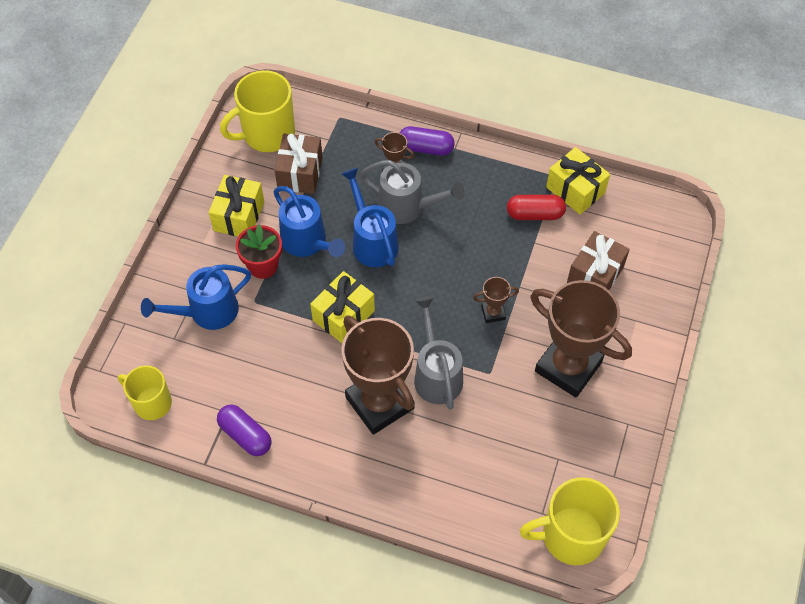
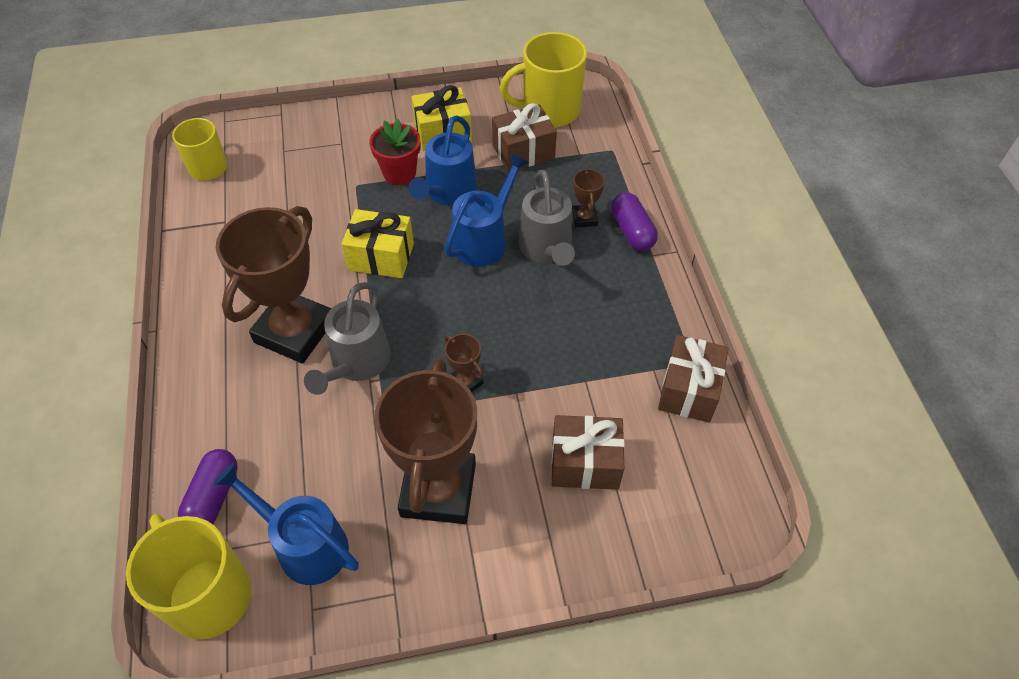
camera: 60 degrees right, 5 degrees down
blue watering can [141,264,251,330] -> blue watering can moved to [214,463,359,585]
purple capsule [217,405,271,456] -> purple capsule moved to [178,449,238,524]
yellow mug [220,70,295,152] -> yellow mug turned 45 degrees counterclockwise [500,32,587,127]
grey watering can [414,296,463,410] -> grey watering can turned 150 degrees clockwise [304,282,391,395]
red capsule [507,195,566,220] -> none
yellow gift [546,147,610,215] -> brown gift [658,335,729,423]

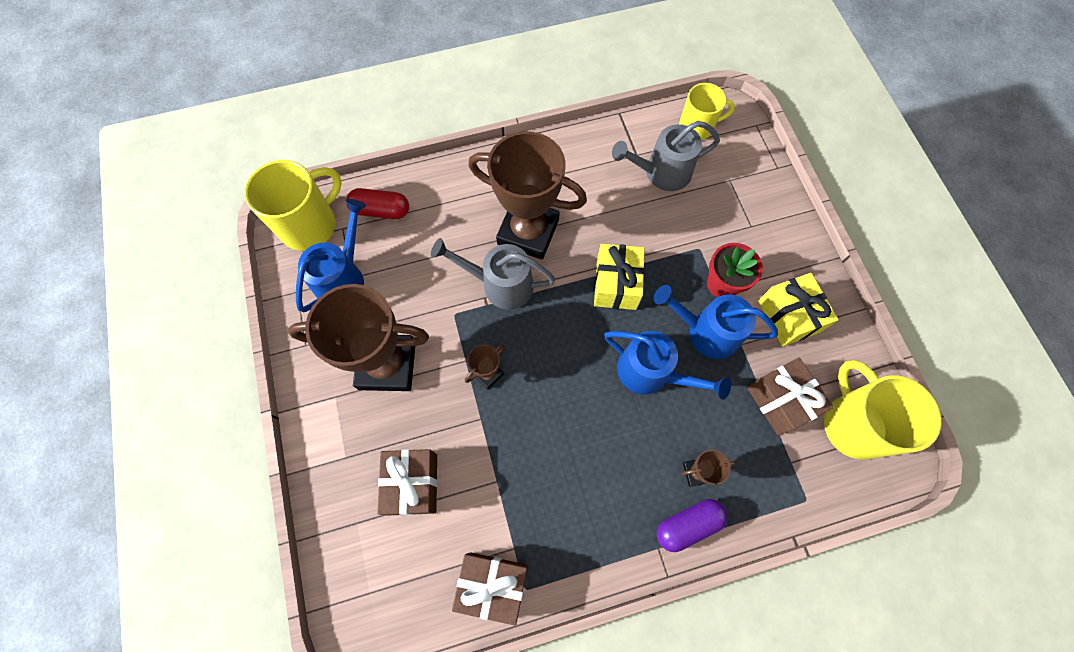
camera: 85 degrees right, 15 degrees up
purple capsule [178,449,238,524] -> red capsule [346,188,409,219]
grey watering can [518,170,575,266] -> grey watering can moved to [612,121,720,191]

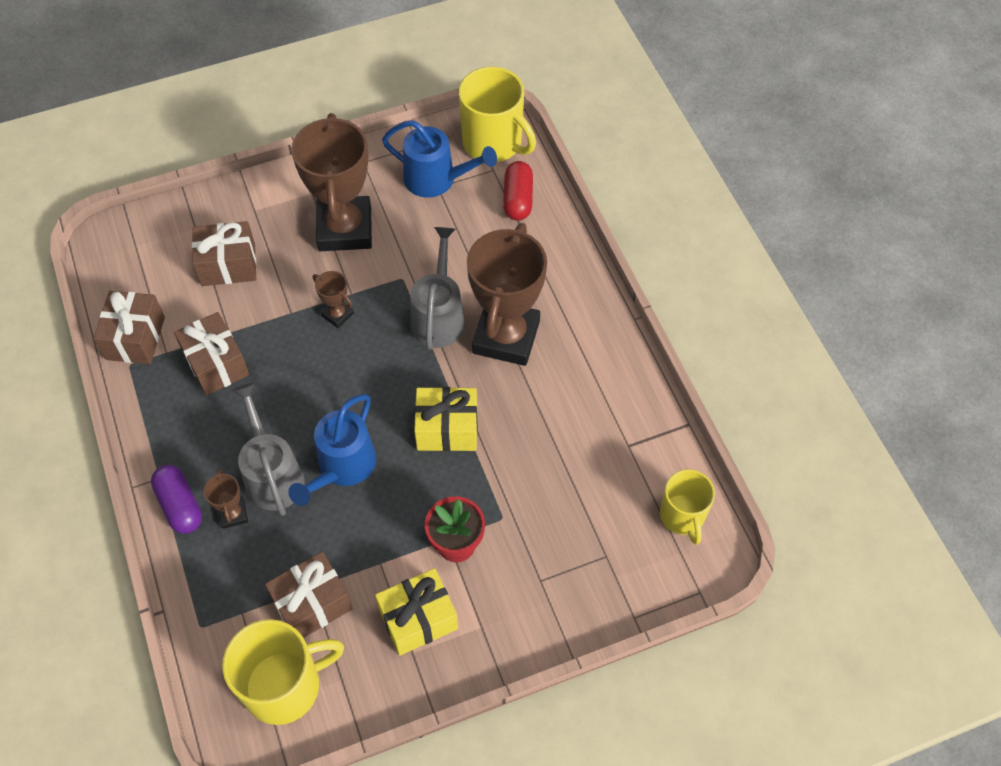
camera: 85 degrees right, 10 degrees down
grey watering can [612,121,720,191] -> grey watering can moved to [232,383,305,516]
blue watering can [654,285,778,359] -> none
none -> brown gift [174,312,249,396]

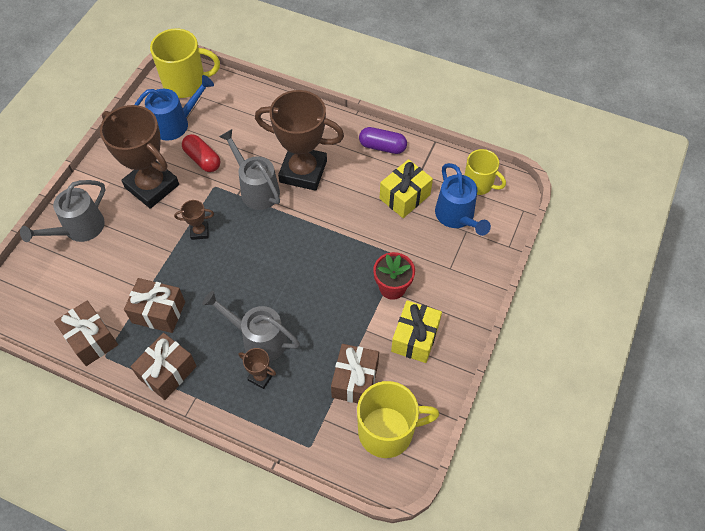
camera: 45 degrees left, 0 degrees up
purple capsule [151,465,202,534] -> purple capsule moved to [359,127,407,154]
brown gift [192,221,256,286] -> brown gift moved to [130,333,197,400]
yellow mug [222,619,344,725] -> yellow mug turned 60 degrees clockwise [357,381,439,458]
blue watering can [288,394,376,506] -> blue watering can moved to [435,163,491,236]
yellow gift [414,387,478,451] -> yellow gift moved to [380,159,433,218]
brown trophy [467,223,547,366] -> brown trophy turned 45 degrees counterclockwise [255,90,344,191]
red capsule [503,161,533,221] -> red capsule moved to [182,134,220,172]
none -> grey watering can [20,180,105,242]

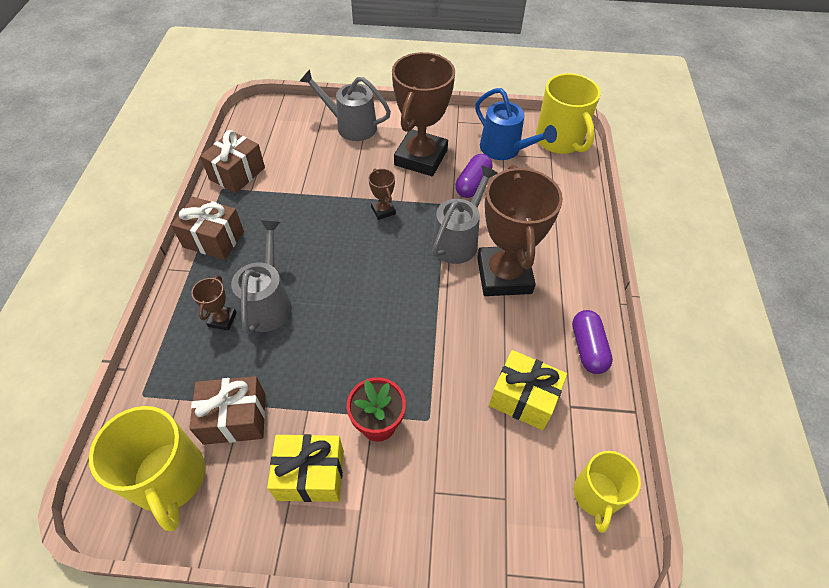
camera: 70 degrees right, 5 degrees down
brown gift [124,278,185,333] -> none
red capsule [182,134,220,172] -> purple capsule [455,154,493,198]
blue watering can [435,163,491,236] -> none

